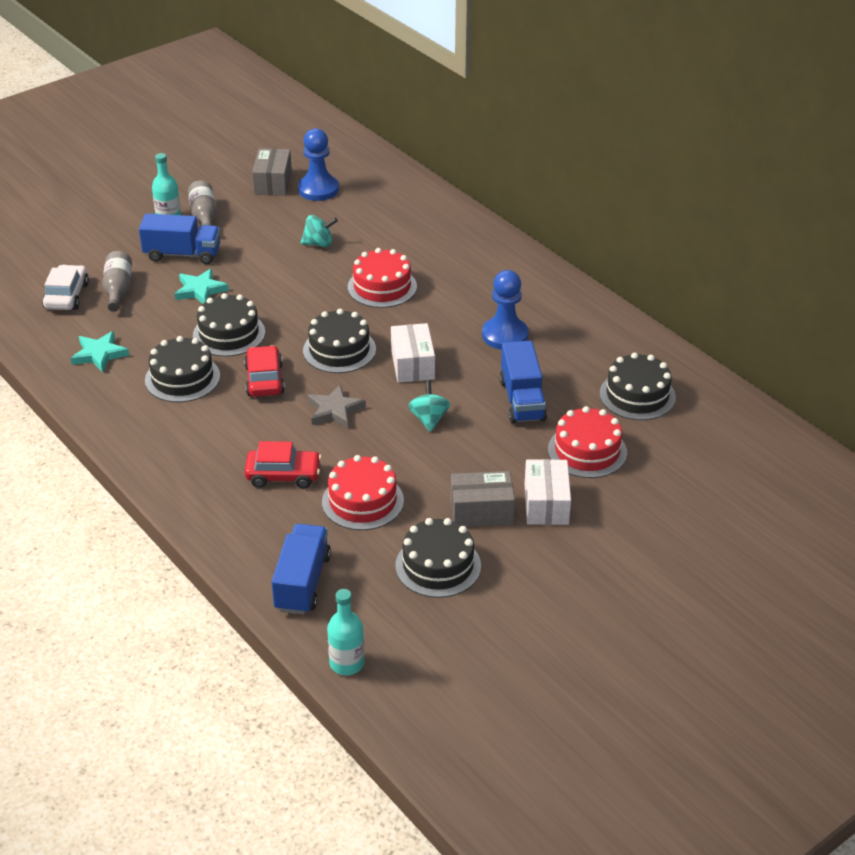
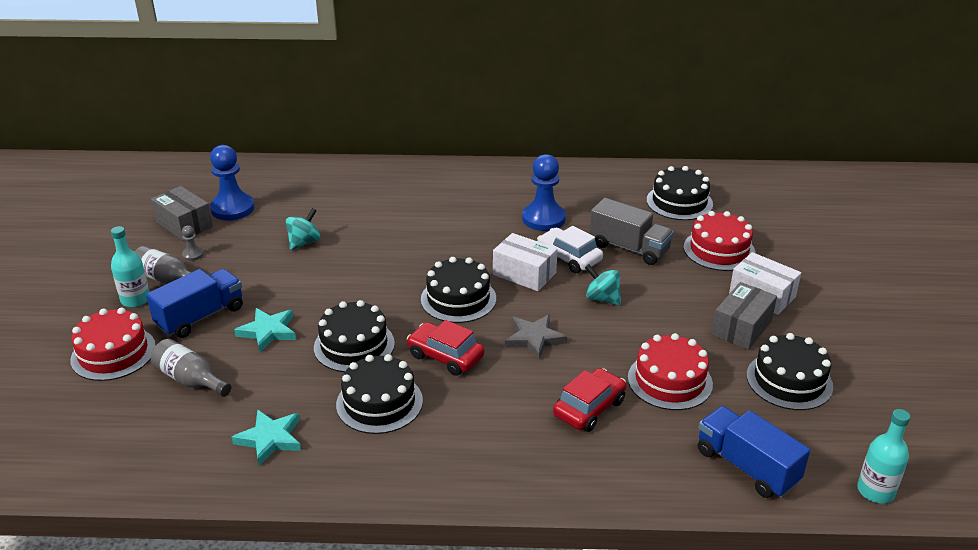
camera: 50 degrees left, 5 degrees down
white car [42,265,89,310] -> white car moved to [537,226,603,273]
red cake [348,248,417,308] -> red cake moved to [70,308,156,381]
blue truck [499,341,547,424] -> grey truck [589,198,674,265]
none -> grey pawn [182,225,204,261]

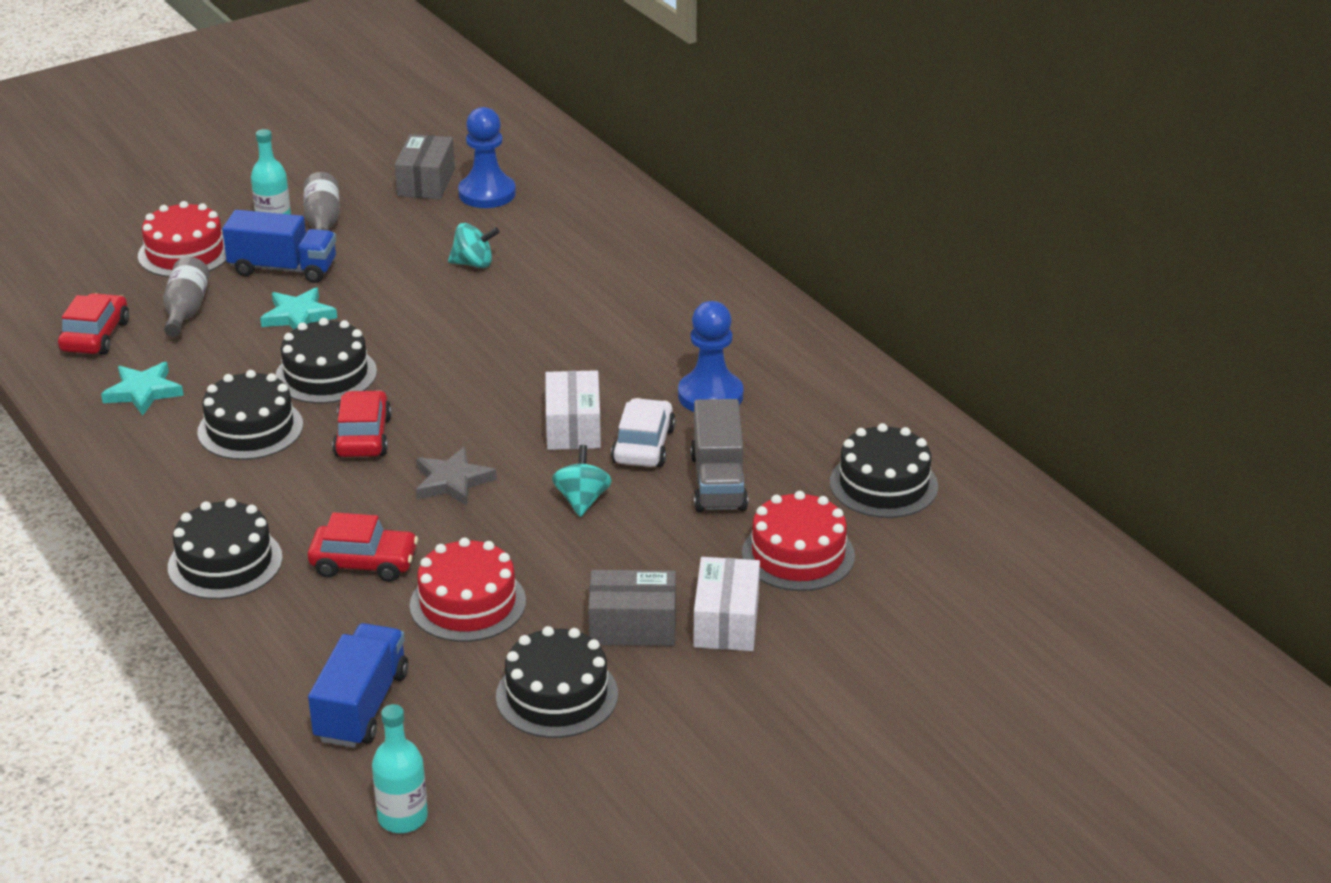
camera: 55 degrees right, 0 degrees up
grey pawn [182,225,204,261] -> none
black cake [421,257,496,323] -> black cake moved to [168,498,283,599]
none -> red car [58,293,129,355]

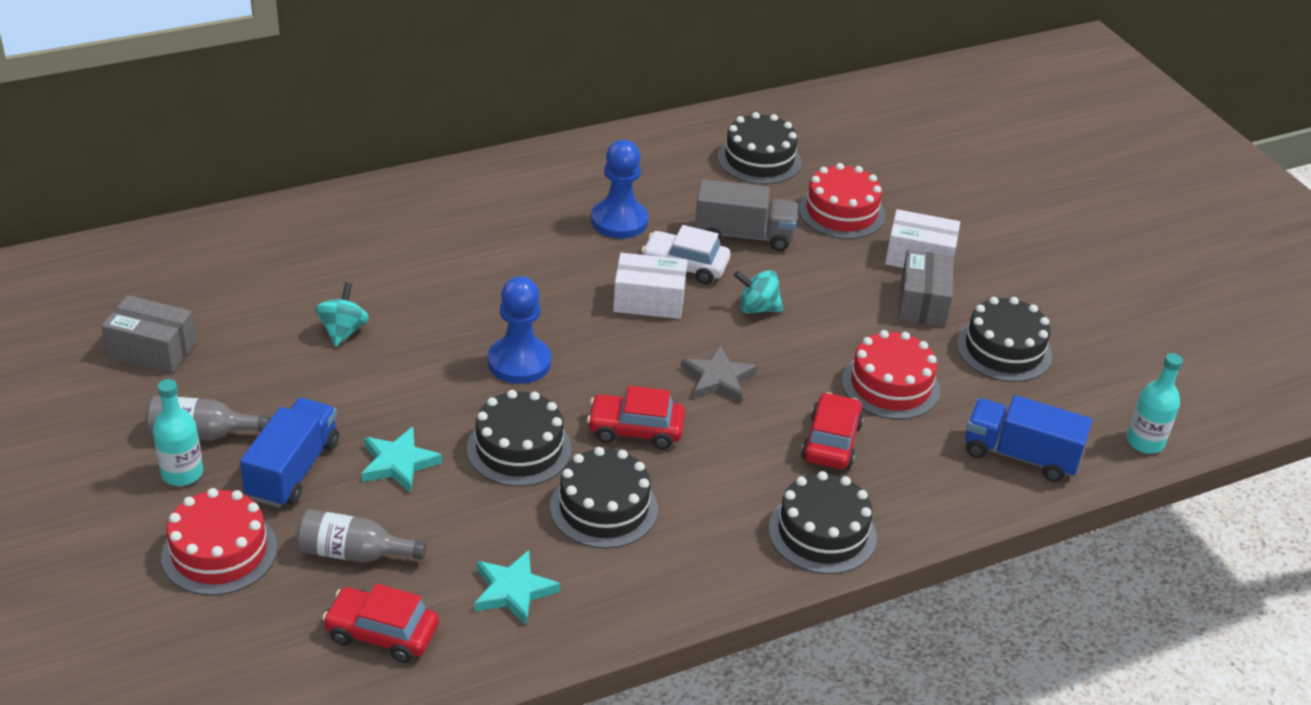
camera: 85 degrees left, 5 degrees up
blue pawn [458,107,516,208] -> blue pawn moved to [488,276,551,384]

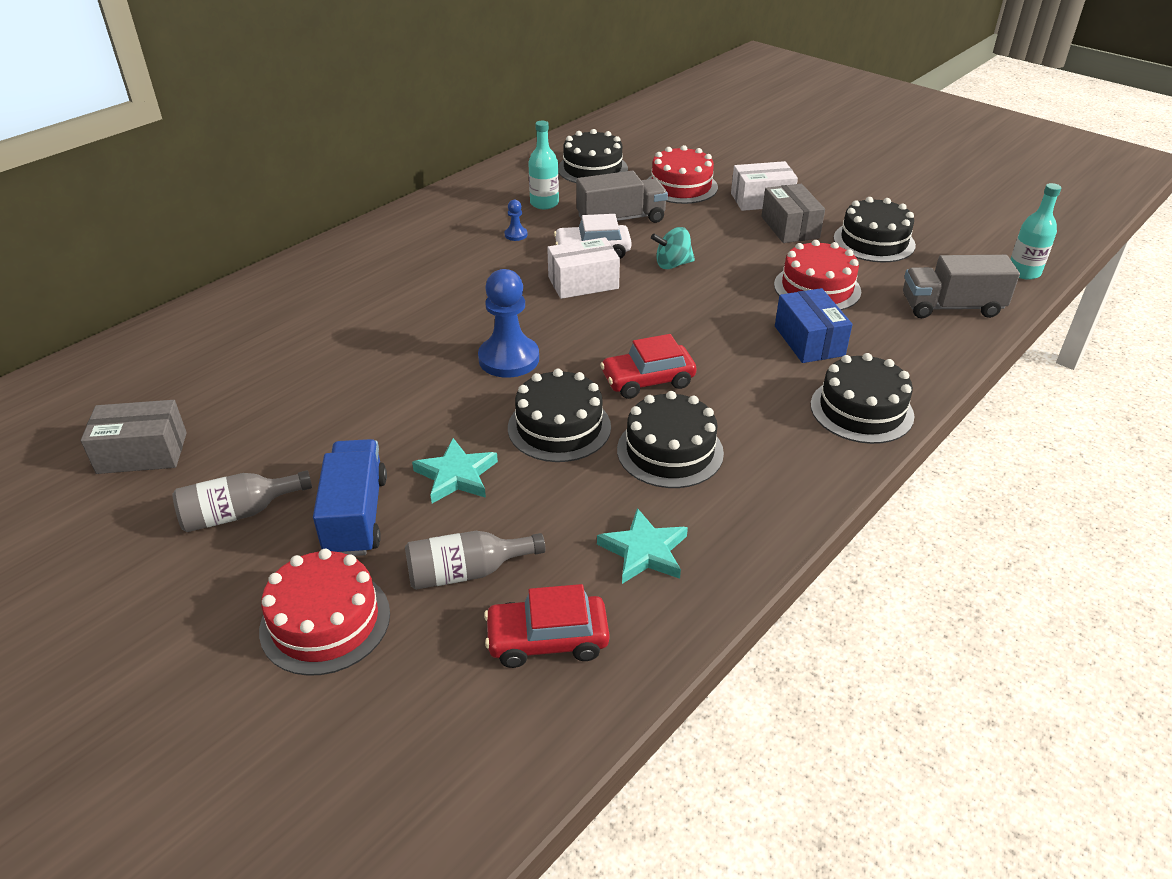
camera: 20 degrees left, 0 degrees up
turquoise bottle [153,379,203,486] -> turquoise bottle moved to [528,121,559,209]
turquoise spinning top [315,282,369,347] -> none
blue pawn [591,140,648,239] -> blue pawn [505,200,527,241], size x0.45
grey star [681,345,757,403] -> none
red car [801,392,864,469] -> blue box [775,288,853,363]
blue truck [965,395,1092,482] -> grey truck [903,255,1020,318]

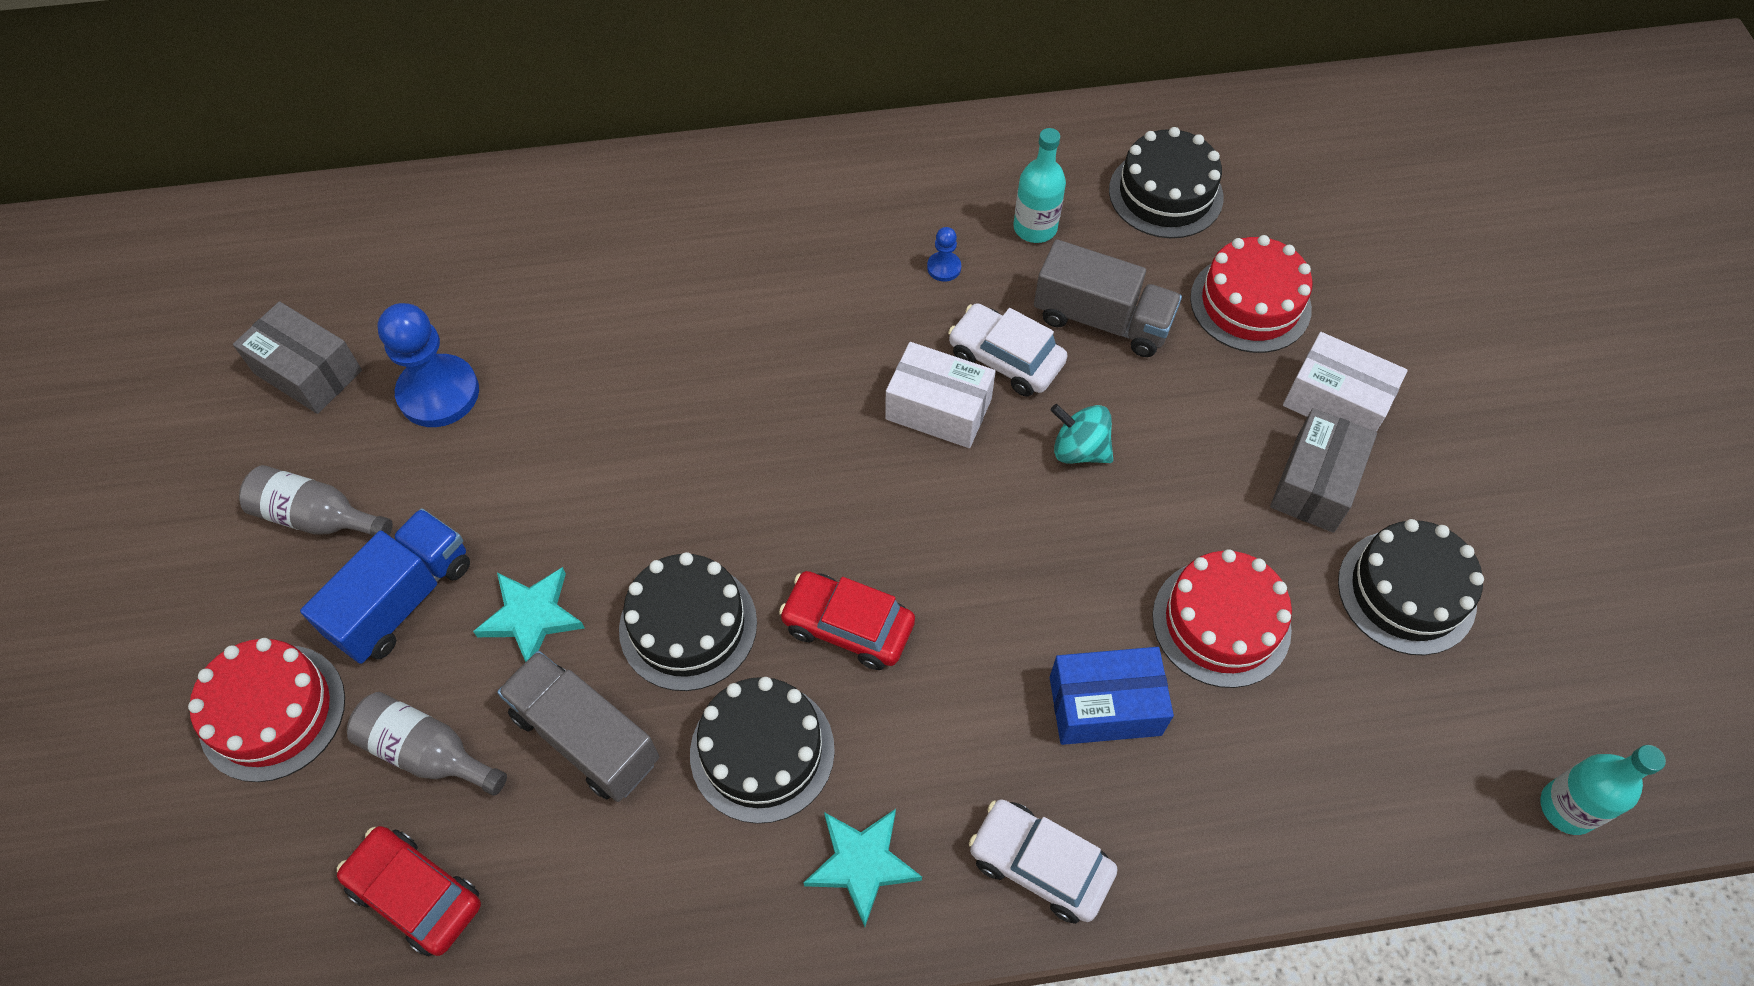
camera: 40 degrees right, 20 degrees up
blue pawn [478,269,539,378] -> blue pawn moved to [378,303,479,427]
turquoise star [597,508,688,584] -> turquoise star moved to [803,809,922,927]
blue box [775,288,853,363] -> blue box turned 60 degrees clockwise [1050,647,1174,745]
black cake [811,353,914,444] -> white car [969,799,1118,924]
grey truck [903,255,1020,318] -> grey truck moved to [497,651,659,802]

